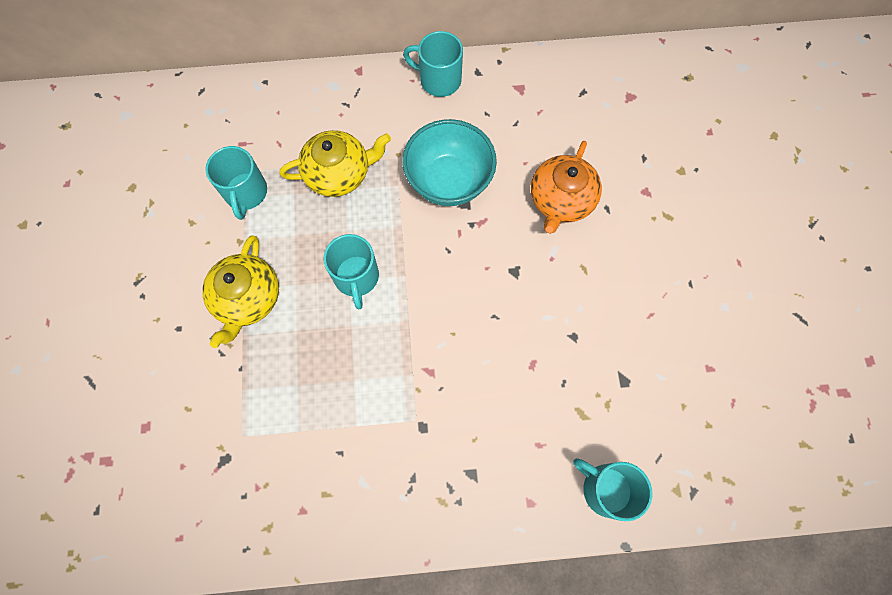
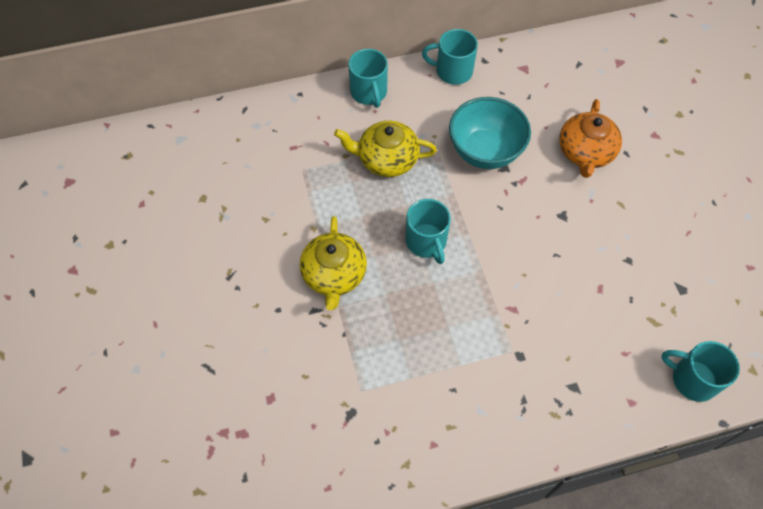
camera: 10 degrees left, 10 degrees down
turquoise mug [205,146,267,220] -> turquoise mug moved to [348,49,388,108]
yellow teapot [279,130,391,197] -> yellow teapot turned 150 degrees counterclockwise [334,121,437,177]

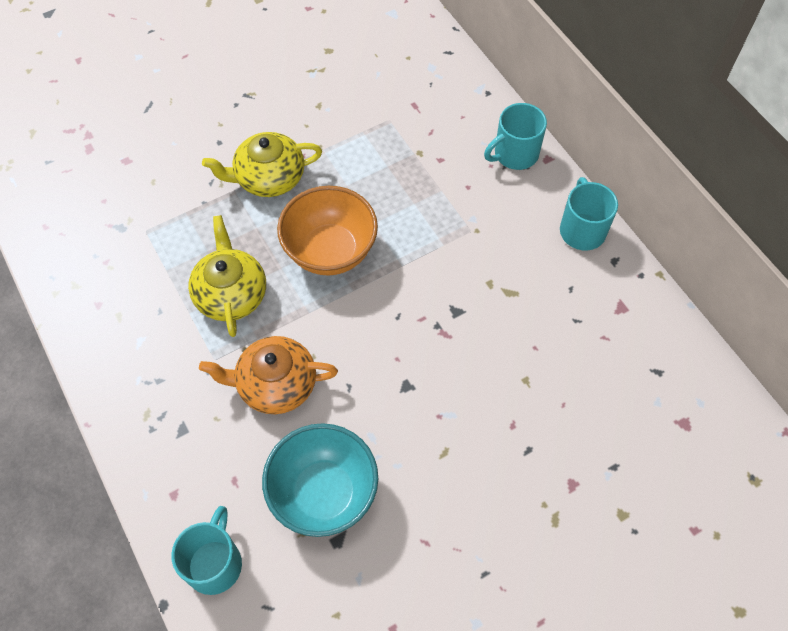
camera: 75 degrees right, 0 degrees up
yellow teapot [334,121,437,177] -> yellow teapot moved to [188,215,266,337]
turquoise mug [406,199,451,264] -> orange bowl [277,186,378,276]
turquoise bowl [449,97,531,169] -> turquoise bowl moved to [262,423,378,537]
orange teapot [559,99,622,178] -> orange teapot moved to [199,336,338,414]

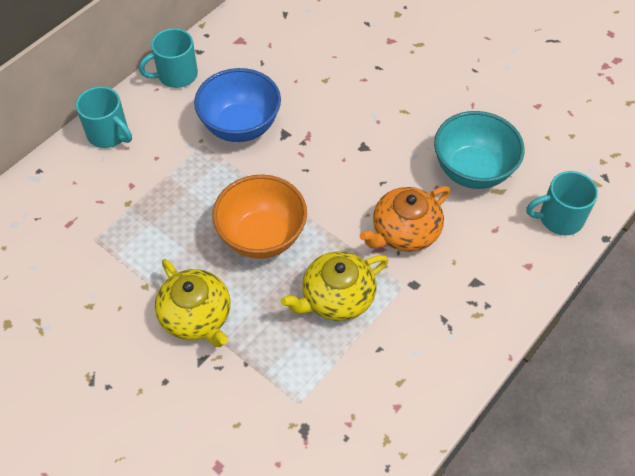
camera: 110 degrees left, 5 degrees down
orange teapot [199,336,338,414] -> orange teapot turned 75 degrees clockwise [360,186,450,252]
none -> blue bowl [194,68,281,142]

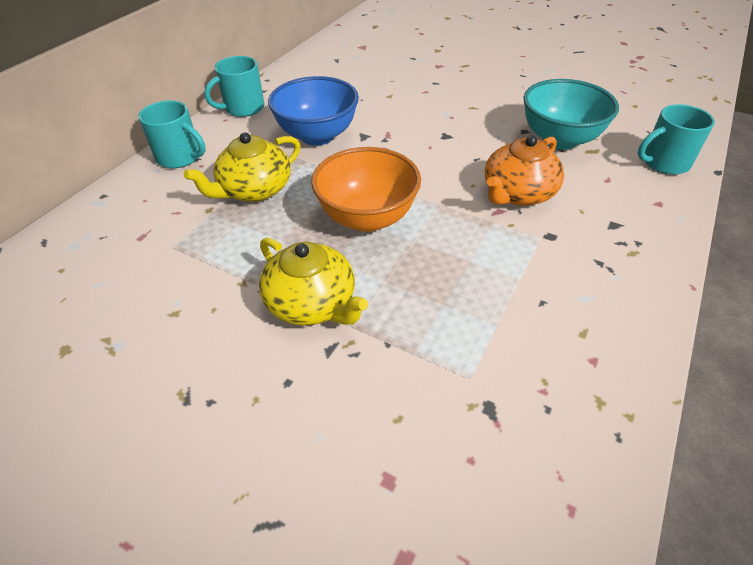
camera: 10 degrees left, 10 degrees down
yellow teapot [281,251,388,321] -> yellow teapot moved to [184,132,300,202]

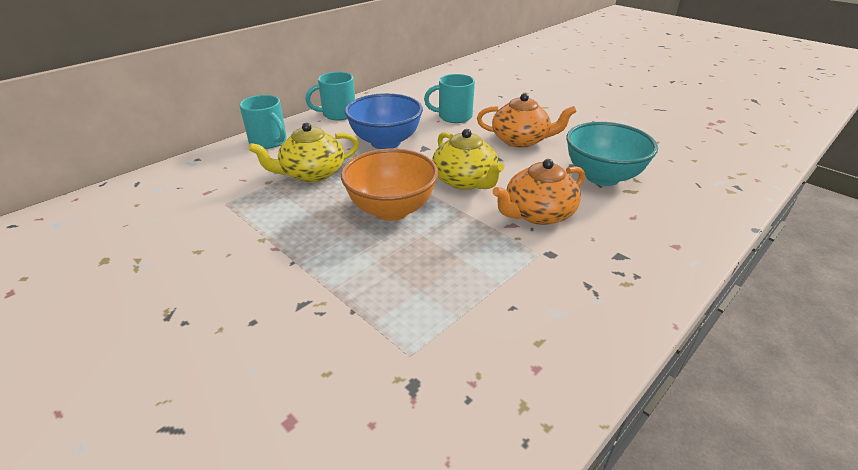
camera: 15 degrees right, 10 degrees down
yellow teapot [259,238,368,326] -> yellow teapot moved to [432,129,504,190]
turquoise mug [638,104,715,175] -> turquoise mug moved to [424,74,475,123]
none -> orange teapot [477,93,577,148]

